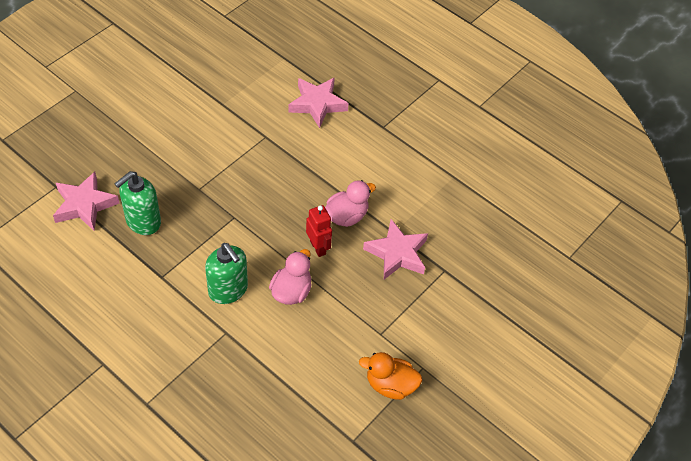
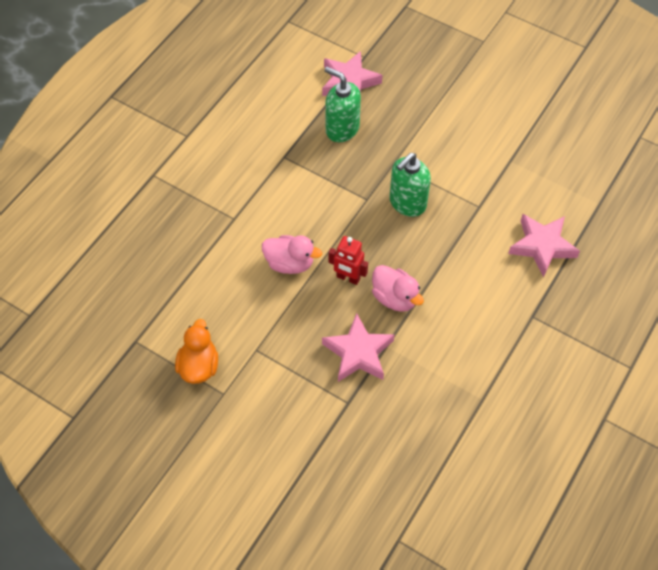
camera: 85 degrees right, 5 degrees up
green soap dispenser [205,243,248,304] -> green soap dispenser moved to [389,153,431,217]
red robot [306,205,332,257] -> red robot turned 60 degrees clockwise [329,236,368,285]

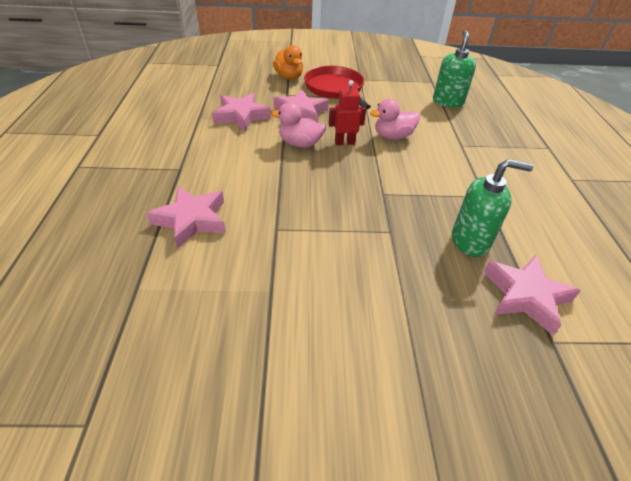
camera: 145 degrees right, 15 degrees down
orange duck [175,319,218,384] -> orange duck moved to [273,45,303,80]
green soap dispenser [389,153,431,217] -> green soap dispenser moved to [433,30,476,108]
none -> pink star [212,93,271,131]
none -> red pan [304,66,371,109]

